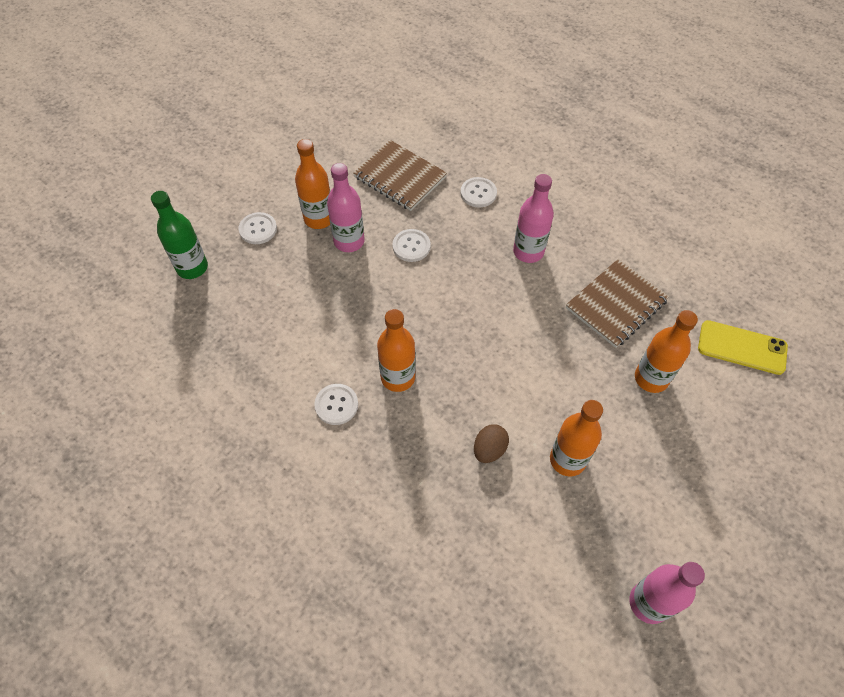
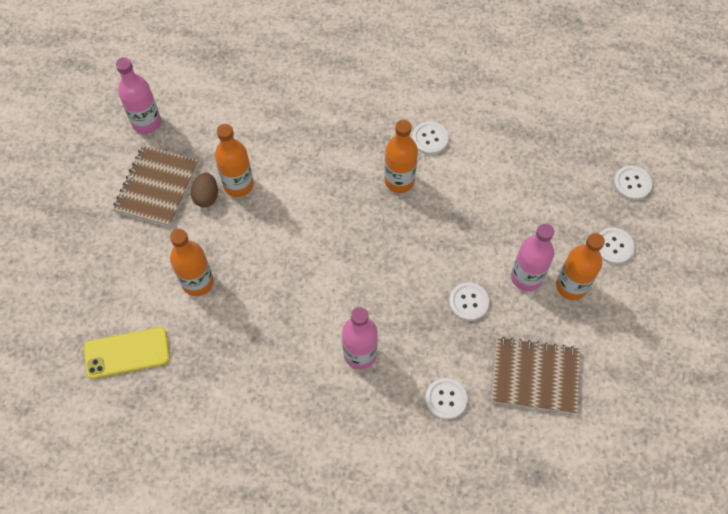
camera: 150 degrees right, 5 degrees up
green bottle [151,191,208,279] -> white button [614,166,652,200]
brown egg [474,424,509,463] -> brown egg moved to [191,173,218,207]
brown notebook [566,259,669,348] -> brown notebook moved to [112,145,198,227]

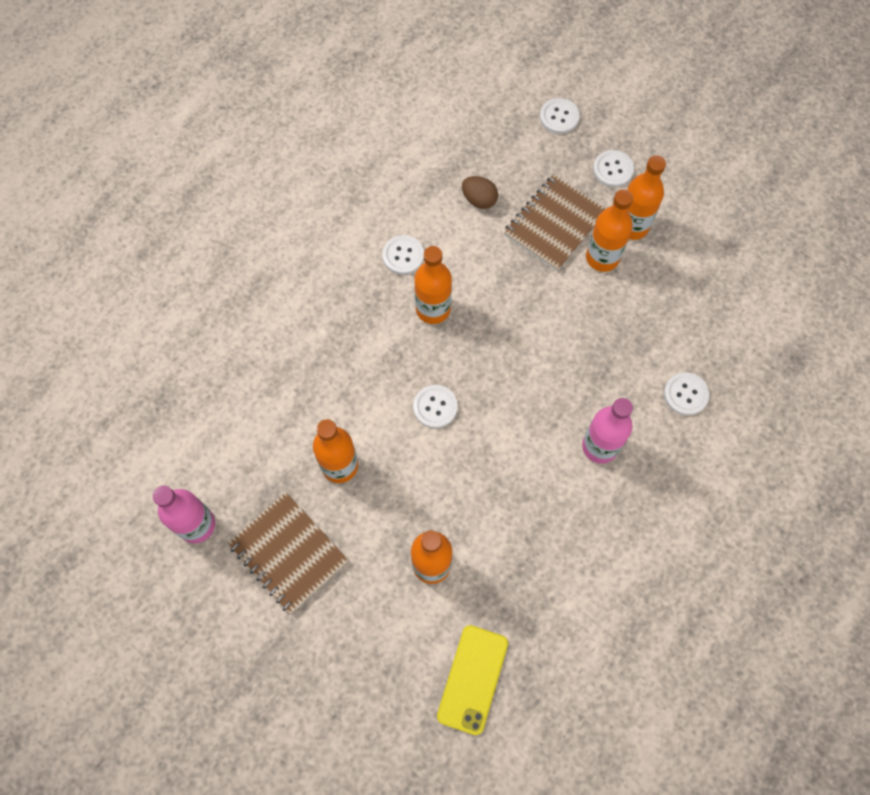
camera: 60 degrees left, 5 degrees up
brown egg [191,173,218,207] -> brown egg moved to [462,176,498,209]
white button [449,282,489,321] -> white button moved to [413,385,458,428]
brown notebook [490,337,580,414] -> brown notebook moved to [504,174,606,272]
pink bottle [511,223,554,291] -> orange bottle [586,189,633,272]

